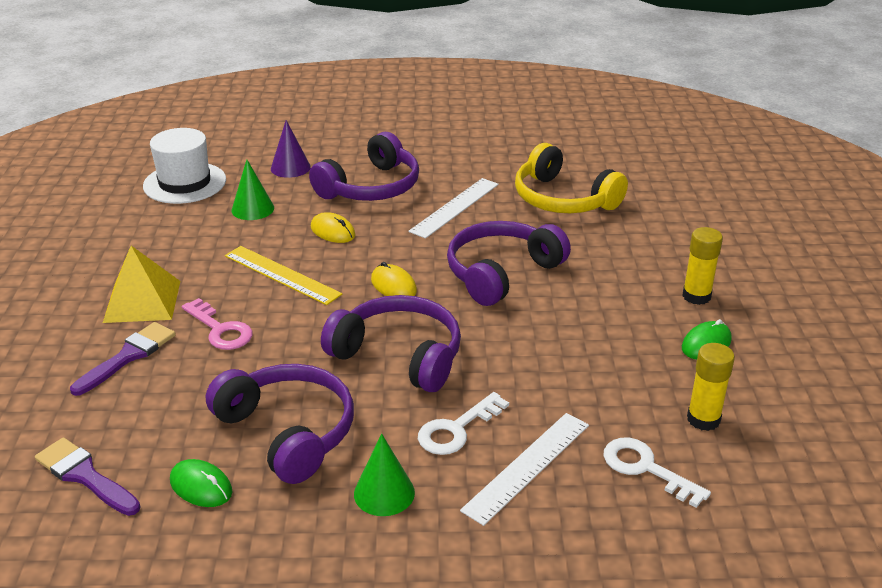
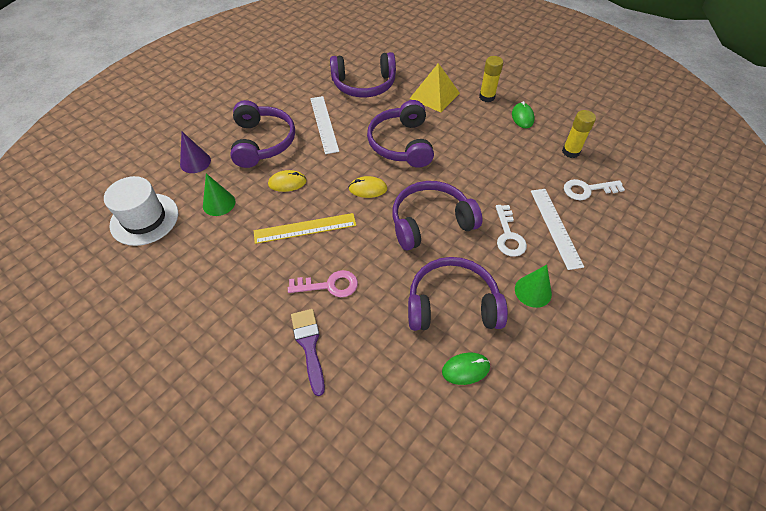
camera: 50 degrees left, 20 degrees up
purple brush [35,437,141,516] -> none
yellow pyramid [103,246,180,323] -> yellow pyramid moved to [409,63,460,113]
yellow headphones [515,143,628,213] -> purple headphones [330,52,396,97]

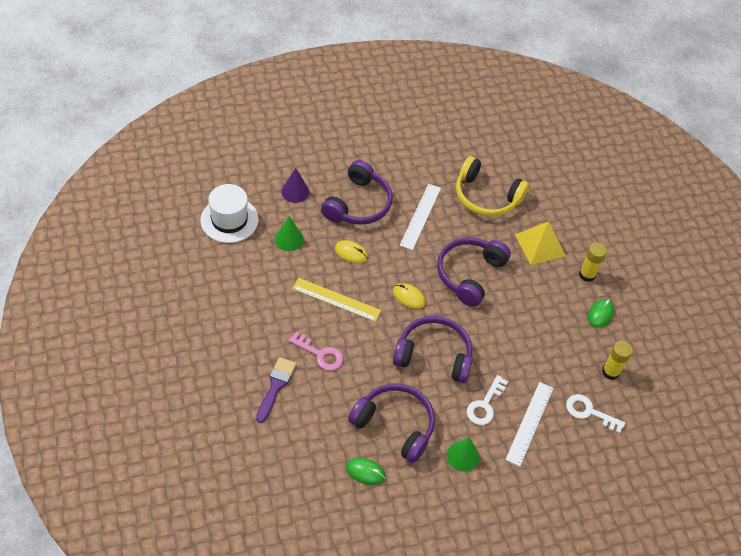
camera: 30 degrees right, 0 degrees up
purple headphones [330,52,396,97] -> yellow headphones [456,156,529,217]

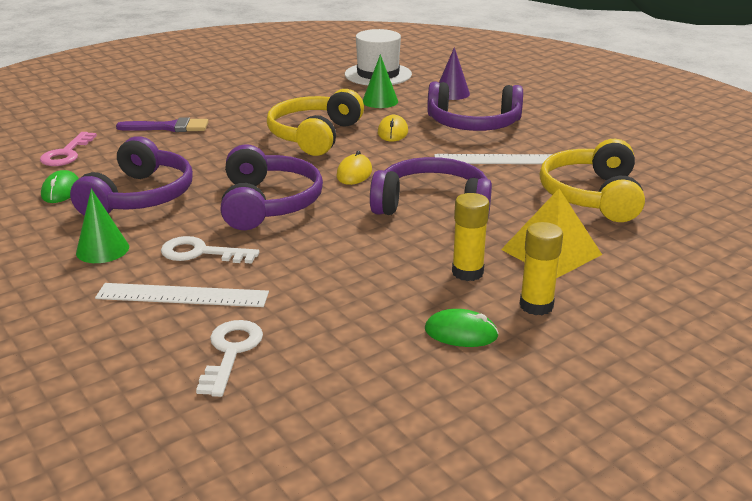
camera: 75 degrees right, 25 degrees down
pink key [289,332,343,371] -> pink key moved to [40,132,97,166]
yellow ruler [292,278,381,322] -> yellow headphones [267,89,364,156]
yellow glue stick [602,341,633,380] -> yellow glue stick moved to [452,193,489,281]

